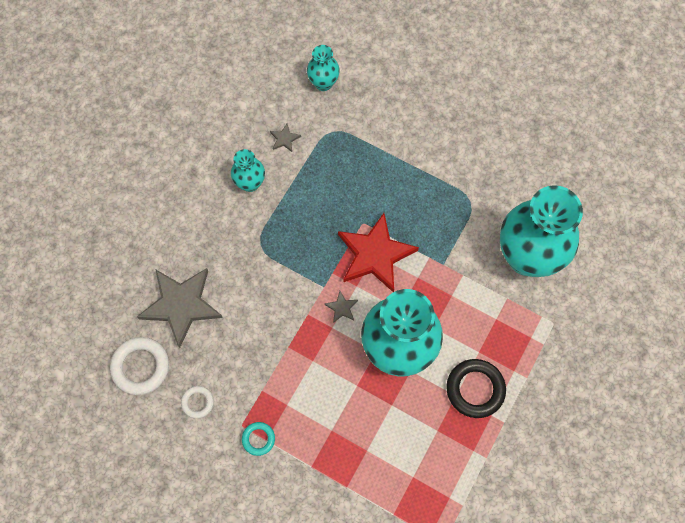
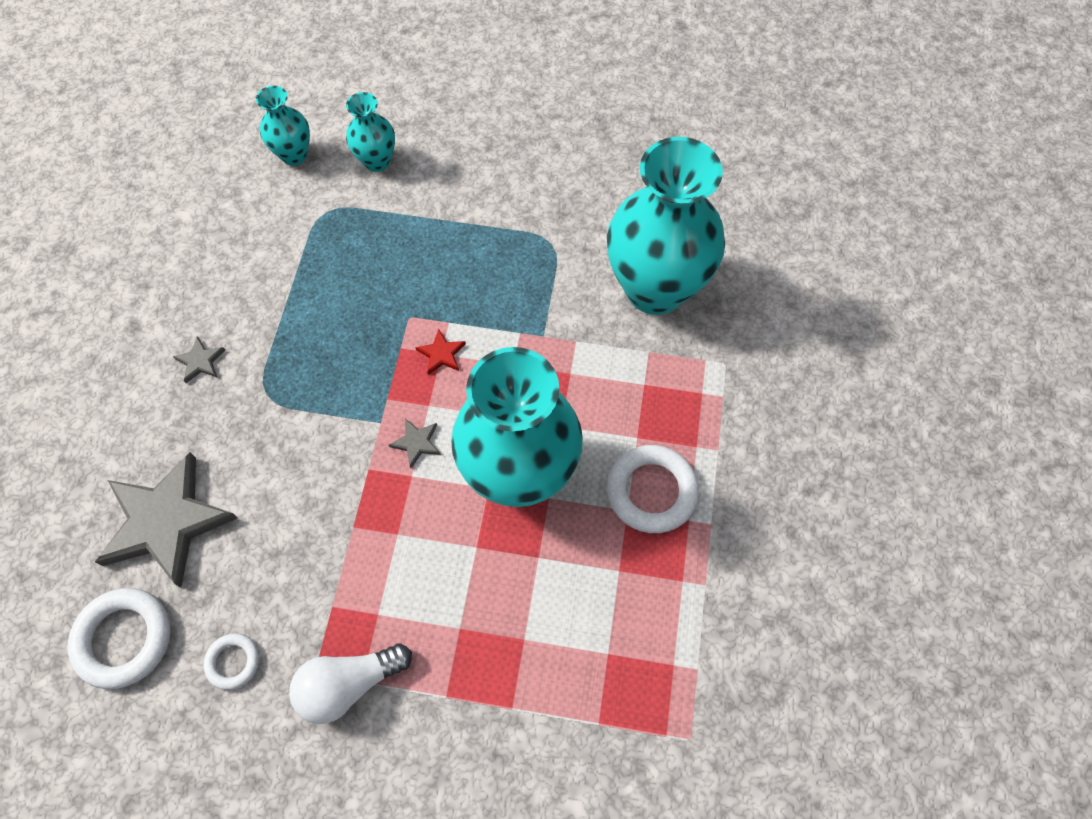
camera: 20 degrees left, 5 degrees down
turquoise vase [231,149,265,192] -> turquoise vase moved to [346,92,395,172]
turquoise ring [242,422,275,456] -> white light bulb [289,643,412,724]
grey star [270,124,301,152] -> grey star moved to [173,336,225,383]
red star [338,213,419,292] -> red star [415,329,466,375], size x0.40
black ring [446,359,506,418] -> white ring [607,445,699,533]

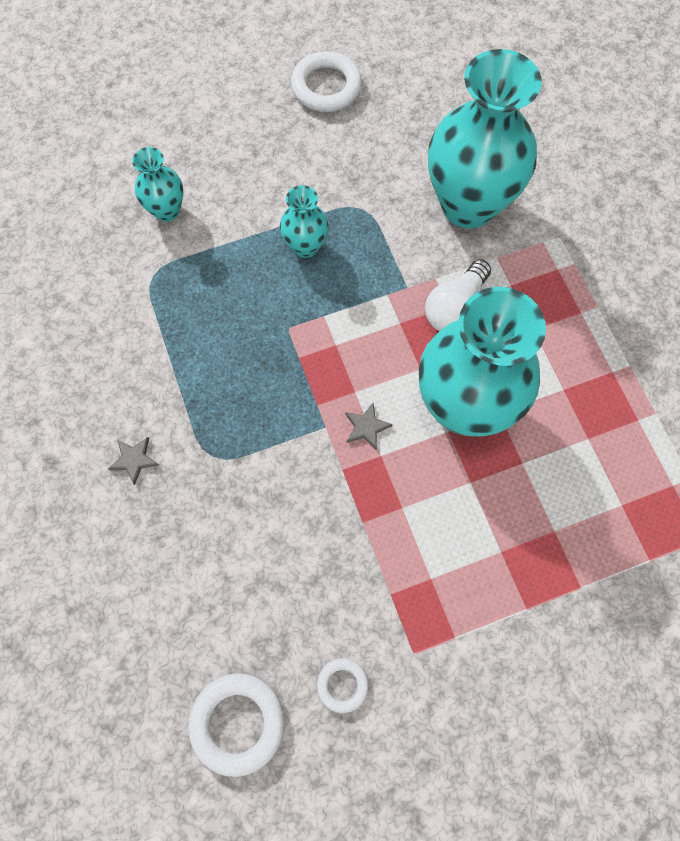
camera: 30 degrees left, 5 degrees up
grey star [95,452,238,587] -> none
turquoise vase [256,86,310,165] -> turquoise vase moved to [280,185,329,258]
white light bulb [289,643,412,724] -> white light bulb moved to [425,259,491,331]
red star [415,329,466,375] -> none
white ring [607,445,699,533] -> white ring moved to [291,51,362,112]

